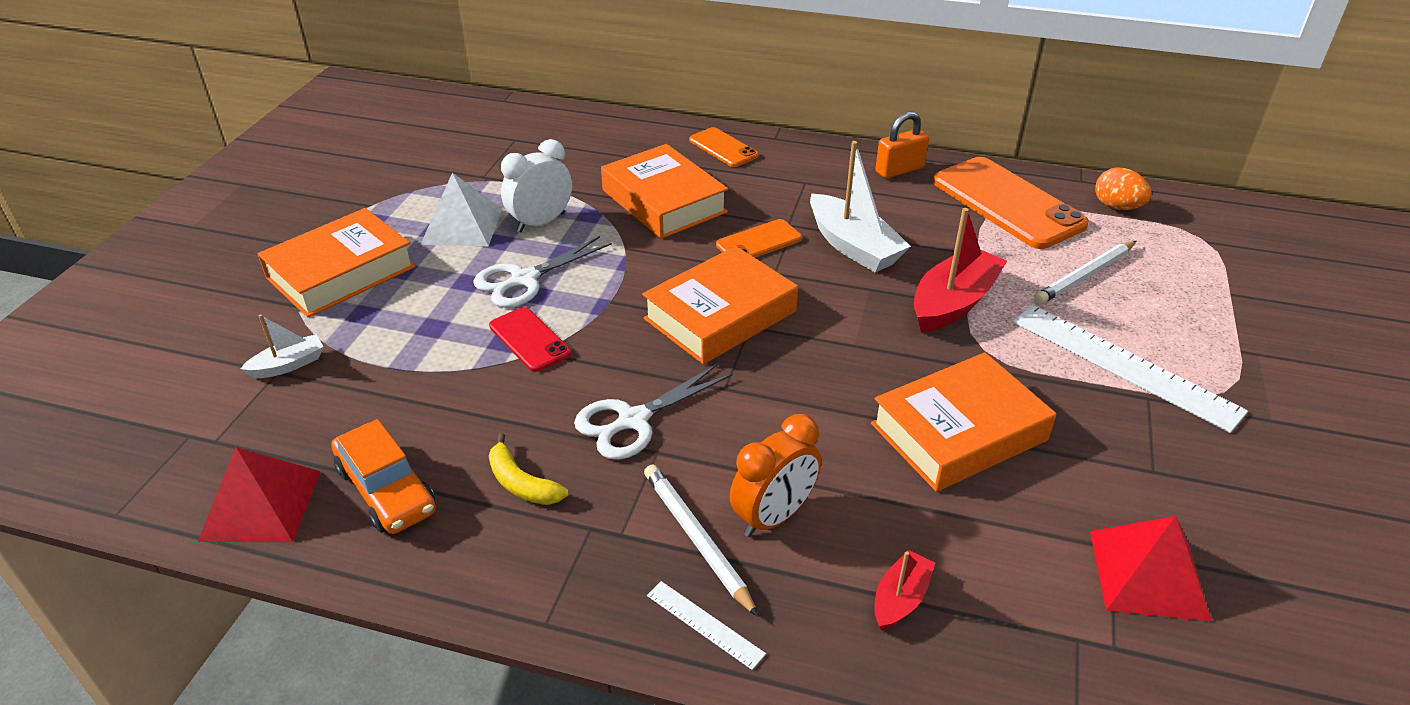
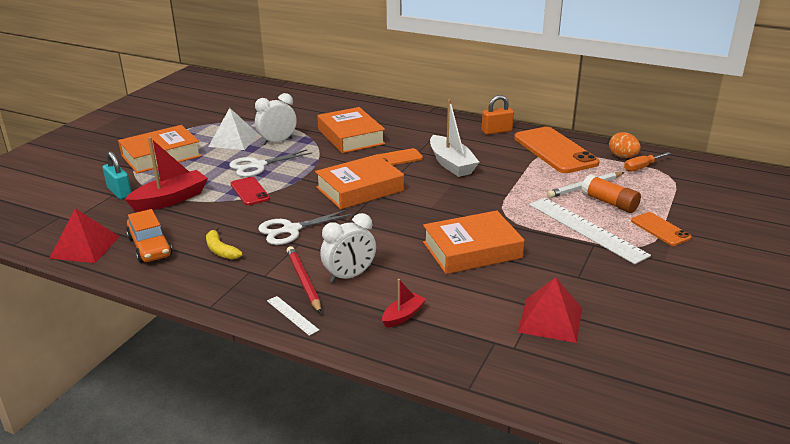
camera: 10 degrees right, 10 degrees down
white boat [240,314,324,378] -> turquoise padlock [103,151,132,199]
white pencil [644,464,759,617] -> red pencil [287,246,321,314]
orange phone [689,127,759,167] -> orange phone moved to [631,212,692,246]
orange clock [730,414,821,537] -> white clock [320,213,376,283]
red boat [914,208,1007,333] -> red boat moved to [124,137,208,212]
none -> orange glue stick [581,174,641,213]
none -> orange screwdriver [624,152,671,172]

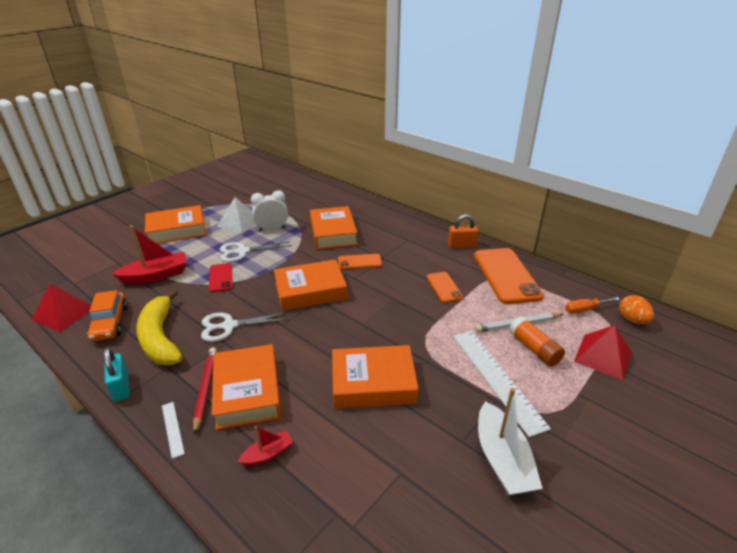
camera: 15 degrees right, 5 degrees up
turquoise padlock [103,151,132,199] -> turquoise padlock moved to [104,348,130,402]
yellow banana [206,227,243,260] -> yellow banana [136,289,183,365], size x2.03
white clock [320,213,376,283] -> orange book [212,344,281,430]
white boat [430,99,479,177] -> white boat moved to [478,388,543,496]
red pyramid [518,277,582,343] -> red pyramid moved to [574,325,631,380]
orange egg [609,132,641,158] -> orange egg moved to [619,295,654,324]
orange phone [631,212,692,246] -> orange phone moved to [427,272,463,303]

